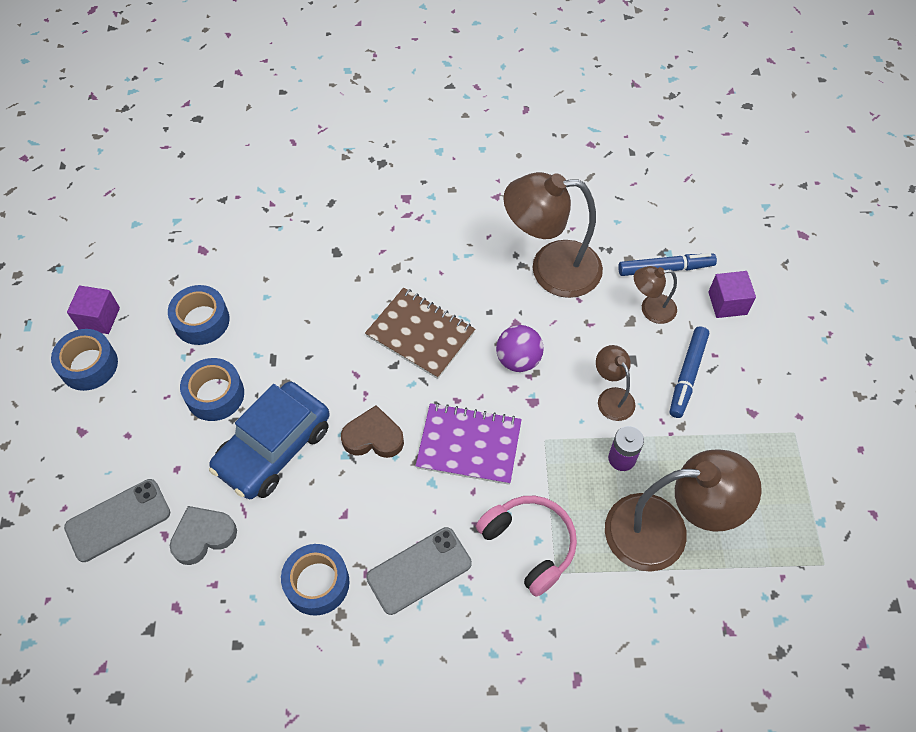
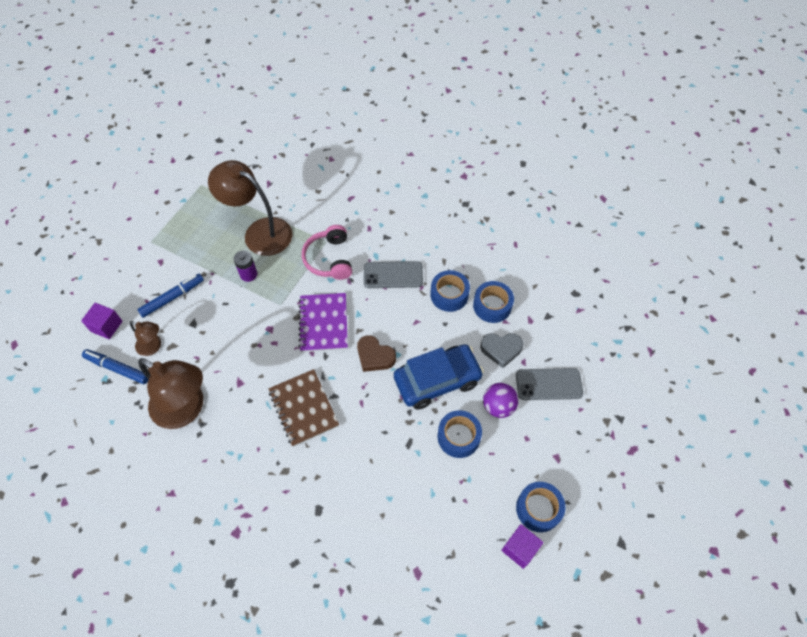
camera: 150 degrees left, 0 degrees up
blue tape [168,285,230,345] -> blue tape moved to [473,281,514,323]
purple notebook [416,403,522,485] -> purple notebook turned 45 degrees clockwise [298,293,348,352]
purple ball [496,325,544,372] -> purple ball moved to [483,383,518,418]
brown lamp [596,345,635,421] -> none

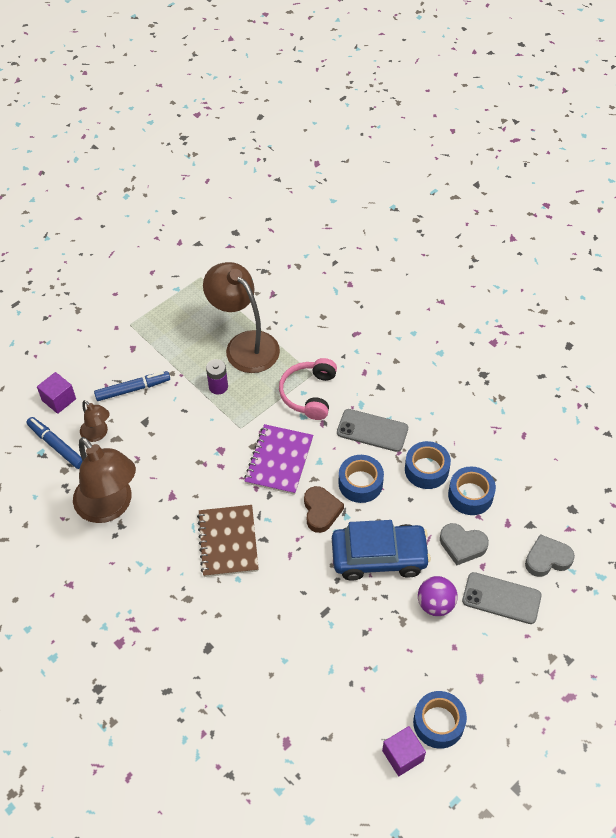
camera: 20 degrees right, 5 degrees down
brown heart [357,335,396,372] -> brown heart turned 150 degrees counterclockwise [304,486,344,533]
blue tape [438,410,482,458] -> blue tape moved to [339,455,384,503]
none -> grey heart [525,534,575,577]

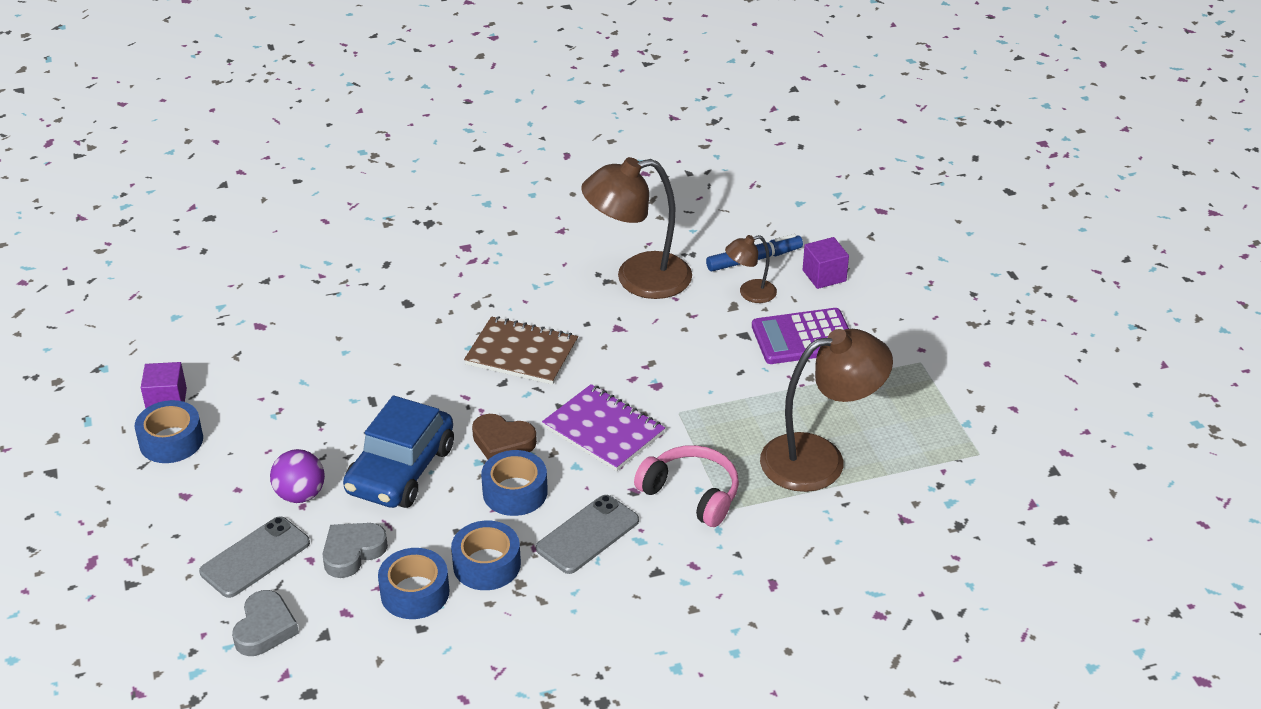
camera: 115 degrees right, 15 degrees down
blue marker [94,371,170,401] -> purple calculator [752,308,849,364]
purple battery [206,359,228,394] -> none

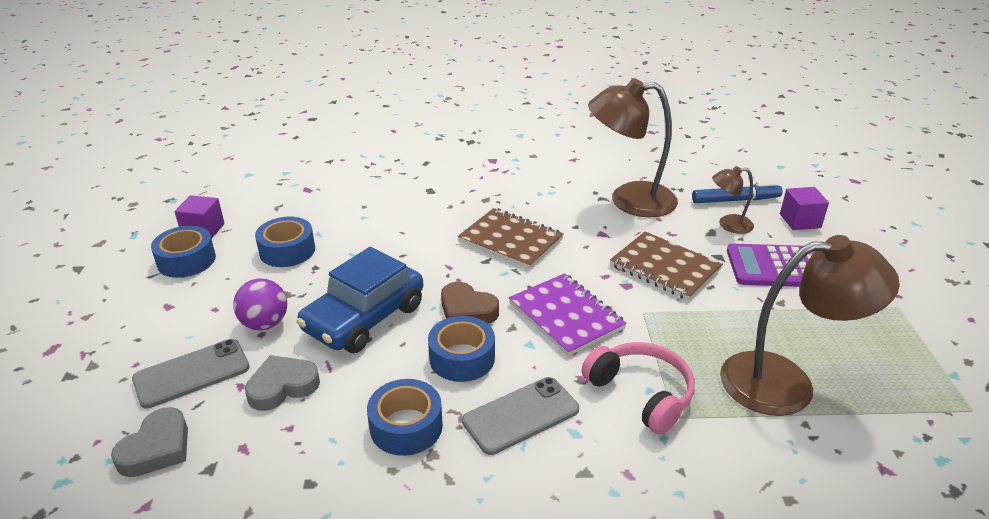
camera: 15 degrees right, 5 degrees down
blue tape [378,548,449,619] -> blue tape moved to [255,217,315,267]
none -> brown notebook [610,231,723,301]

